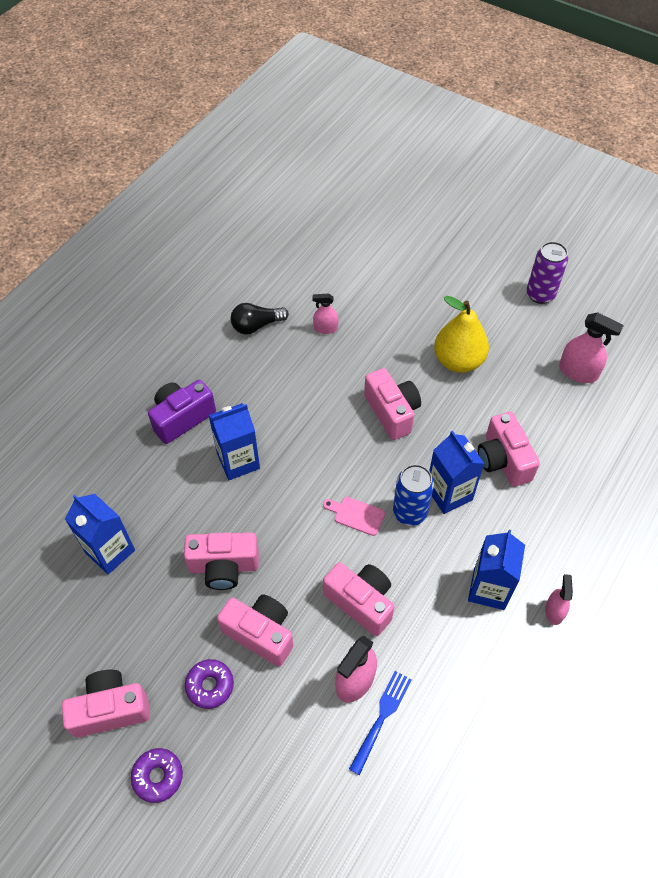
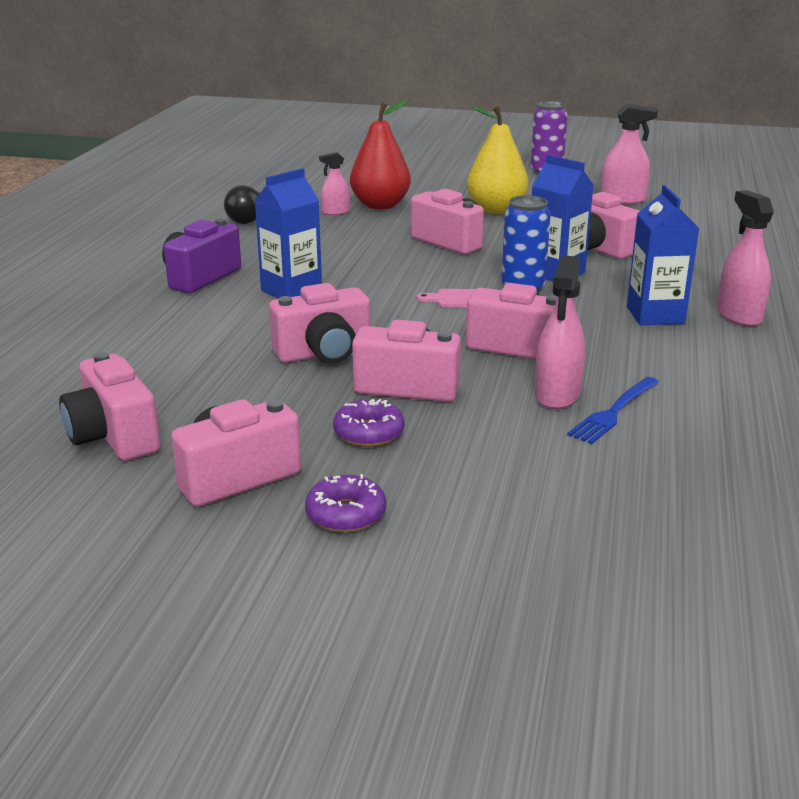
camera: 20 degrees left, 30 degrees down
blue carton [65,494,135,575] -> none
blue fork [349,671,412,775] -> blue fork turned 150 degrees counterclockwise [567,377,659,444]
pink spray bottle [545,574,573,625] -> pink spray bottle [717,190,774,327], size x1.62
none -> pink camera [59,352,160,461]
none -> red pear [350,100,411,209]

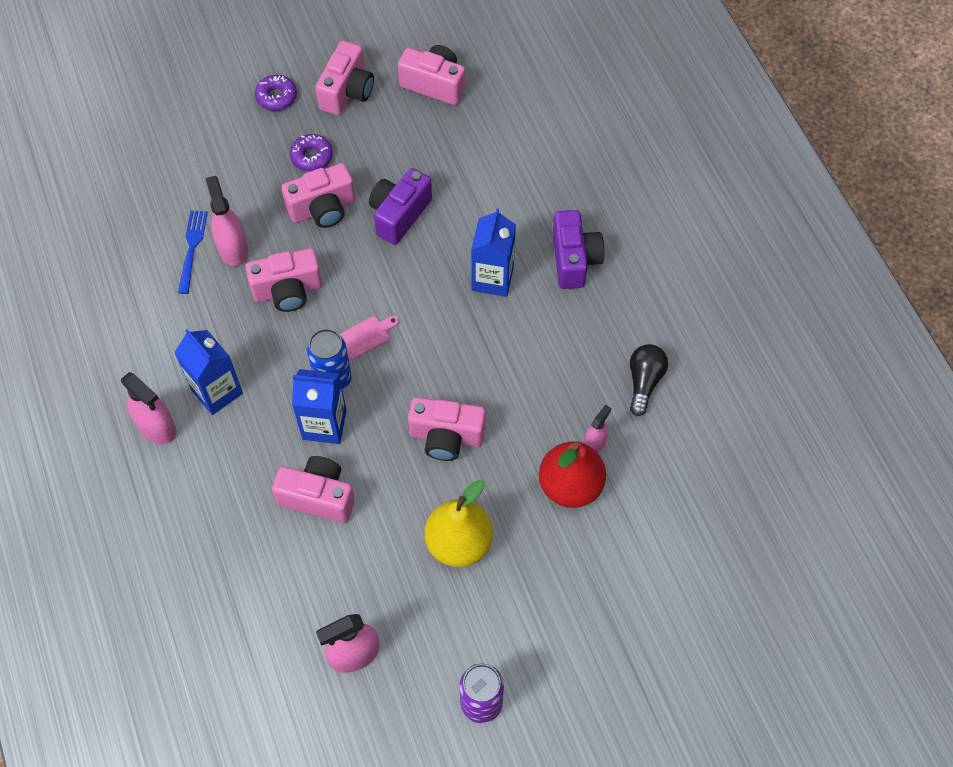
camera: 145 degrees right, 35 degrees up
pink camera [269,283,370,364] -> purple camera [369,168,432,245]

